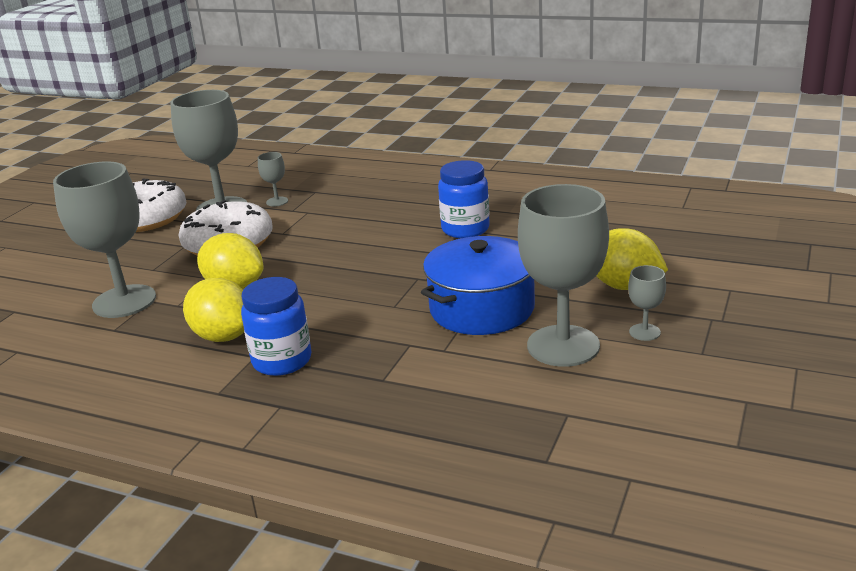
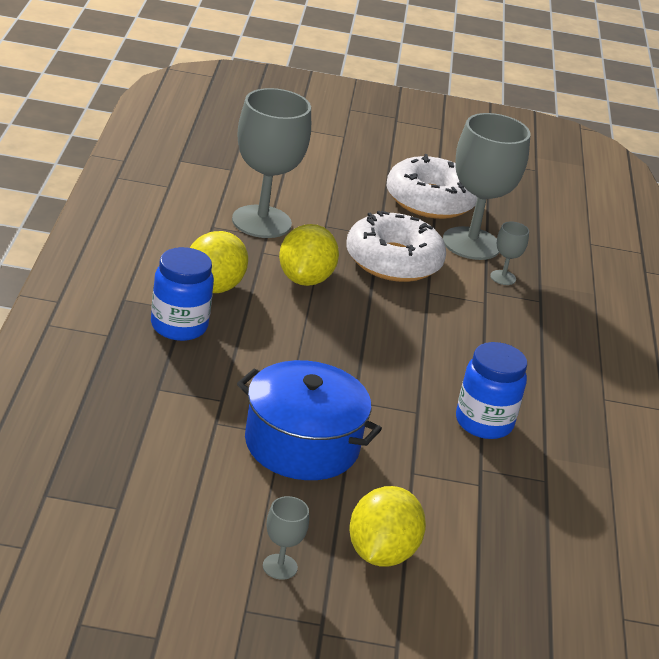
camera: 65 degrees right, 5 degrees up
grey goblet [518,184,609,367] -> none

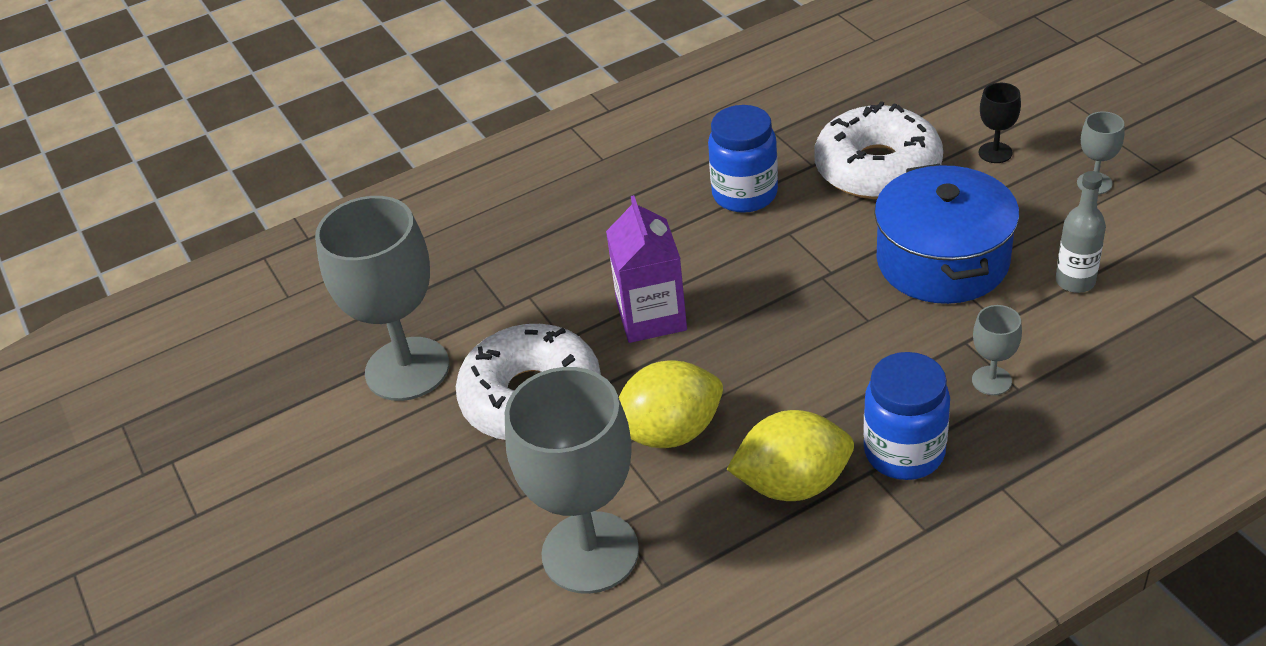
camera: 115 degrees left, 10 degrees up
yellow lemon [349,486,426,567] -> black goblet [979,83,1021,163]
white donut [387,154,478,219] -> white donut moved to [815,101,943,199]
grey goblet [490,221,529,285] -> grey goblet moved to [972,305,1022,395]
none -> purple carton [606,195,687,343]
none -> grey bottle [1056,171,1106,293]

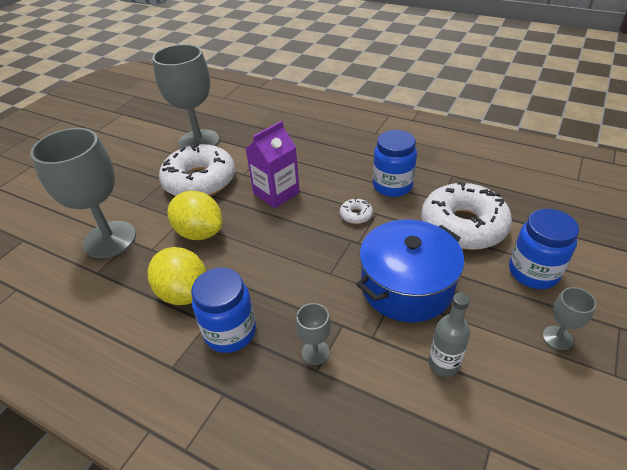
camera: 55 degrees right, 0 degrees up
black goblet [979,83,1021,163] -> blue jar [509,209,579,289]
none -> white donut [340,198,373,224]

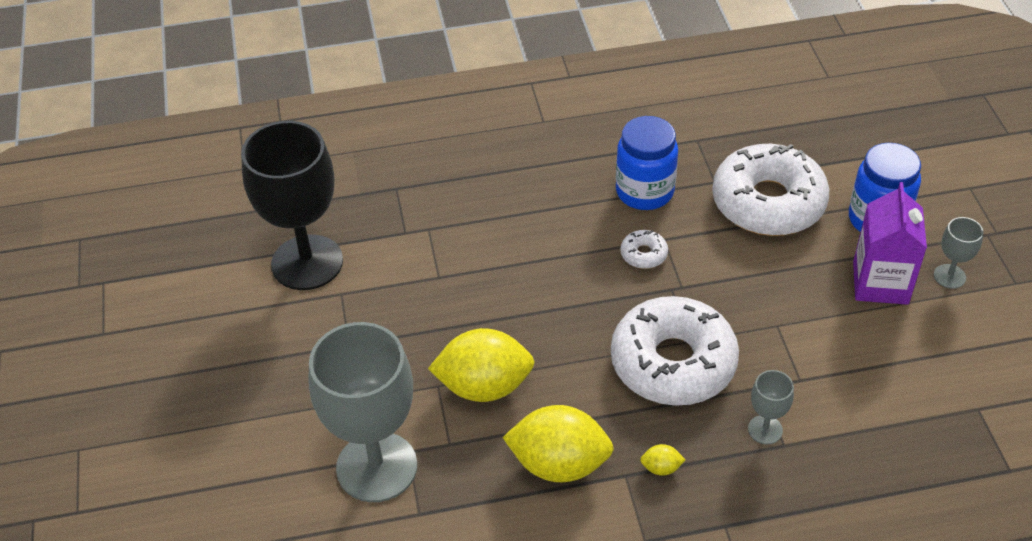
camera: 40 degrees left, 5 degrees up
grey goblet [152,44,219,149] -> black goblet [241,121,343,290]
white donut [159,144,235,196] -> white donut moved to [611,296,739,406]
blue jar [191,268,256,353] -> yellow lemon [640,444,685,476]
purple carton [246,121,300,208] -> purple carton moved to [853,182,927,305]
blue pot [356,219,464,322] -> none
grey bottle [429,293,470,377] -> none

